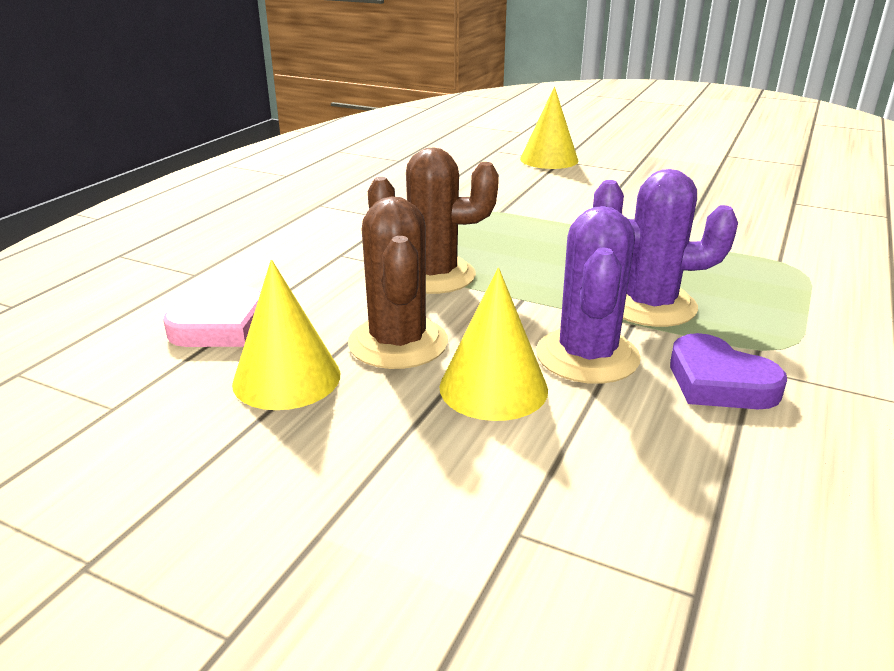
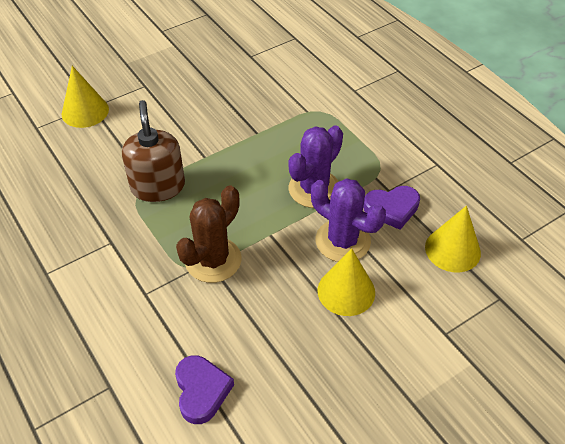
camera: 60 degrees left, 20 degrees up
pink heart [163,286,261,347] -> purple heart [175,355,234,424]
yellow cone [232,260,340,410] -> yellow cone moved to [425,206,481,273]
brown cactus [348,196,448,369] -> none
none -> brown soap dispenser [122,100,185,202]

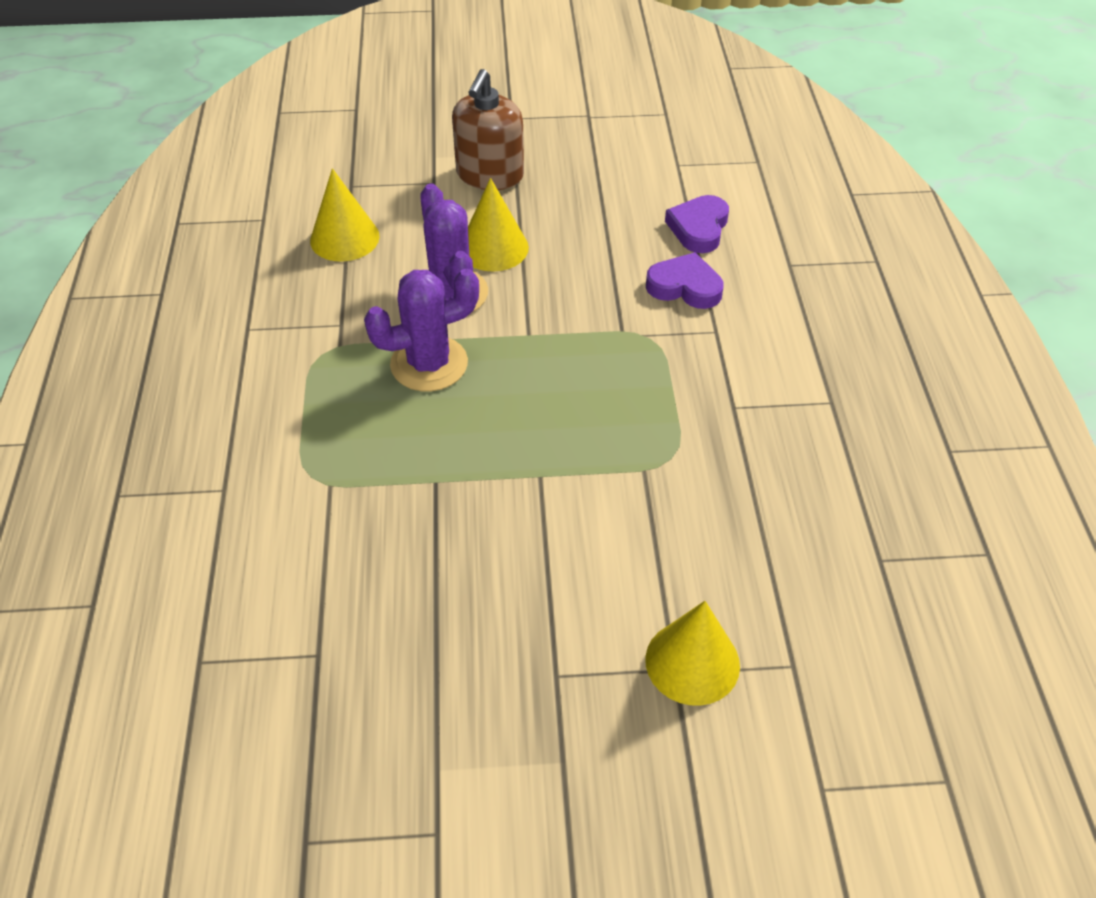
camera: 150 degrees left, 0 degrees up
brown soap dispenser [122,100,185,202] -> brown soap dispenser moved to [452,69,524,190]
brown cactus [176,185,241,283] -> none
purple heart [363,186,420,230] -> purple heart moved to [646,252,724,309]

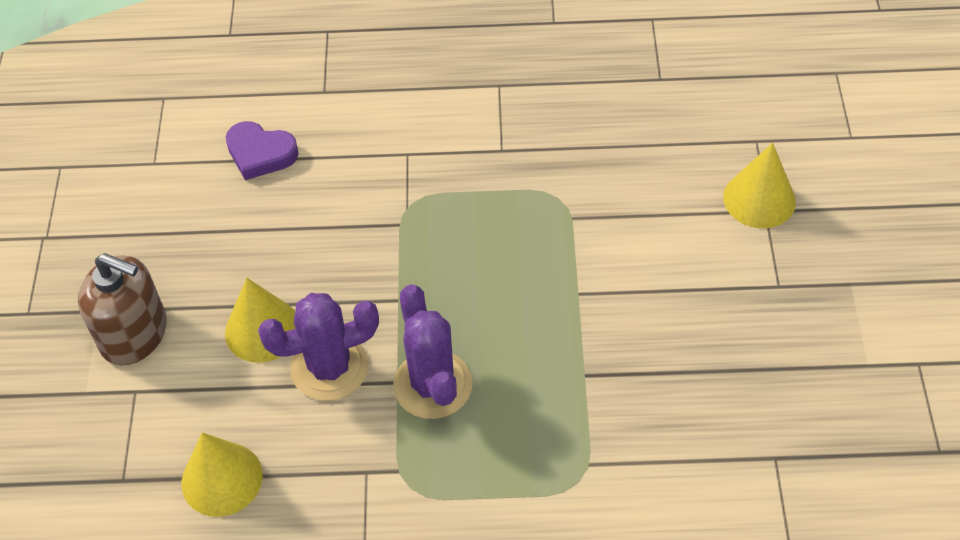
camera: 85 degrees left, 5 degrees up
purple heart [646,252,724,309] -> none

